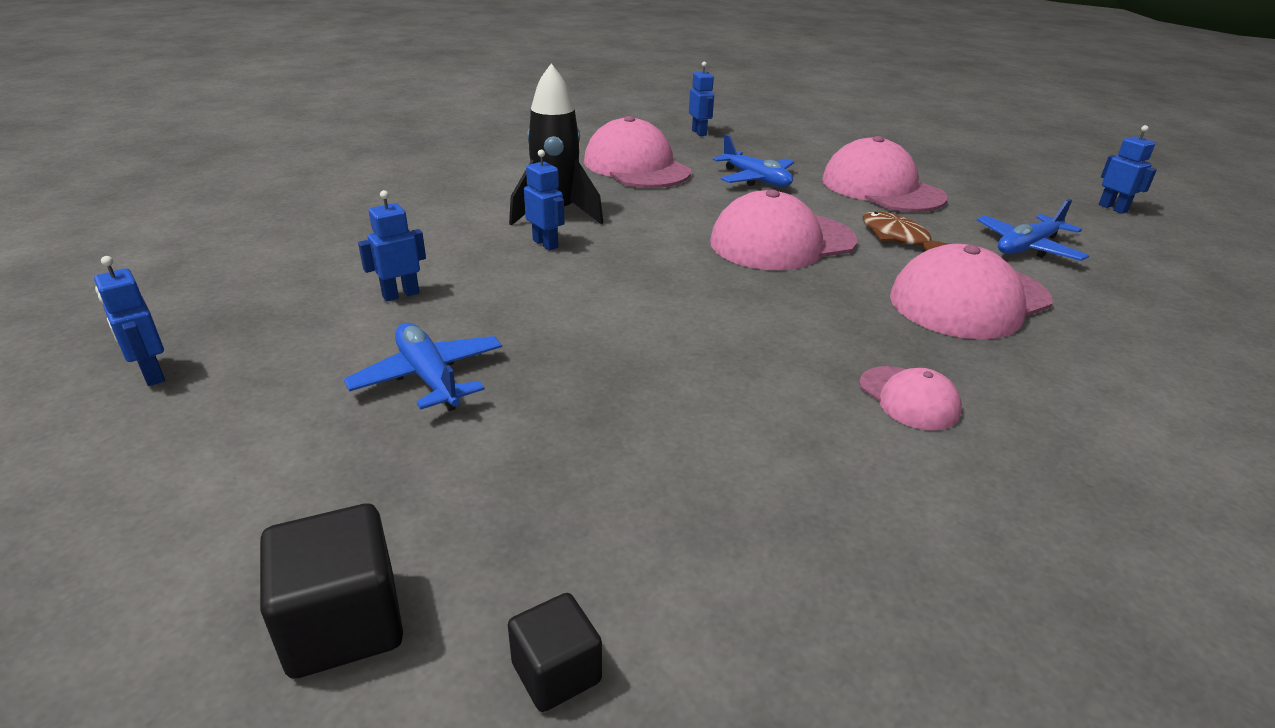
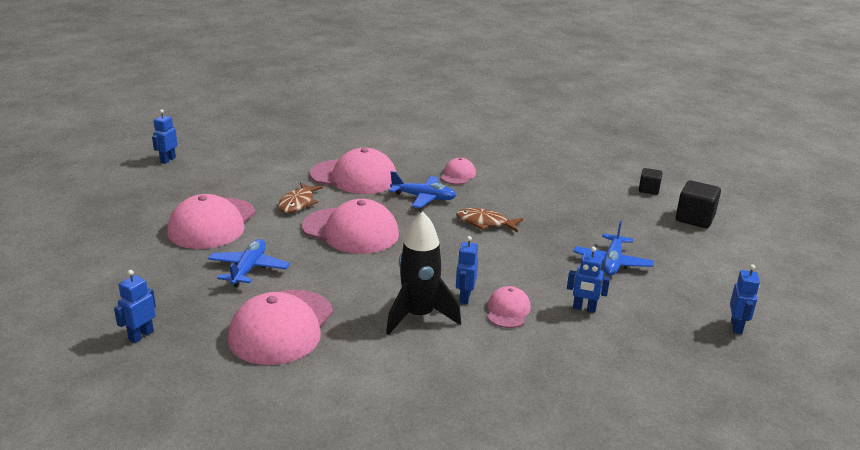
camera: 130 degrees left, 5 degrees down
blue plane [977,199,1089,261] -> blue plane moved to [389,171,456,208]
none -> brown fish [456,208,523,232]
none -> pink cap [488,286,531,328]

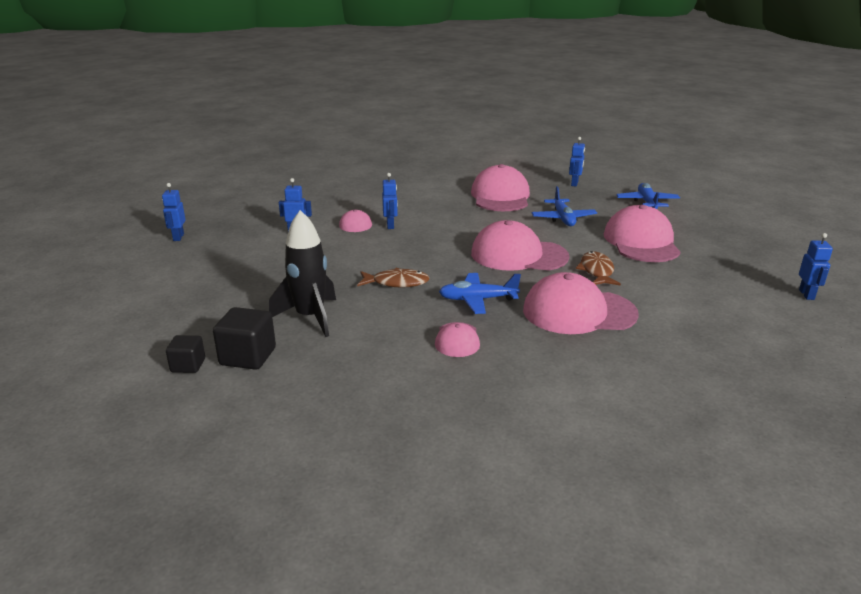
camera: 165 degrees right, 0 degrees up
black rocket [386,211,461,335] -> black rocket moved to [269,210,336,337]
blue plane [573,221,654,276] -> blue plane moved to [616,183,680,209]
black cube [676,180,721,228] -> black cube moved to [213,307,276,370]

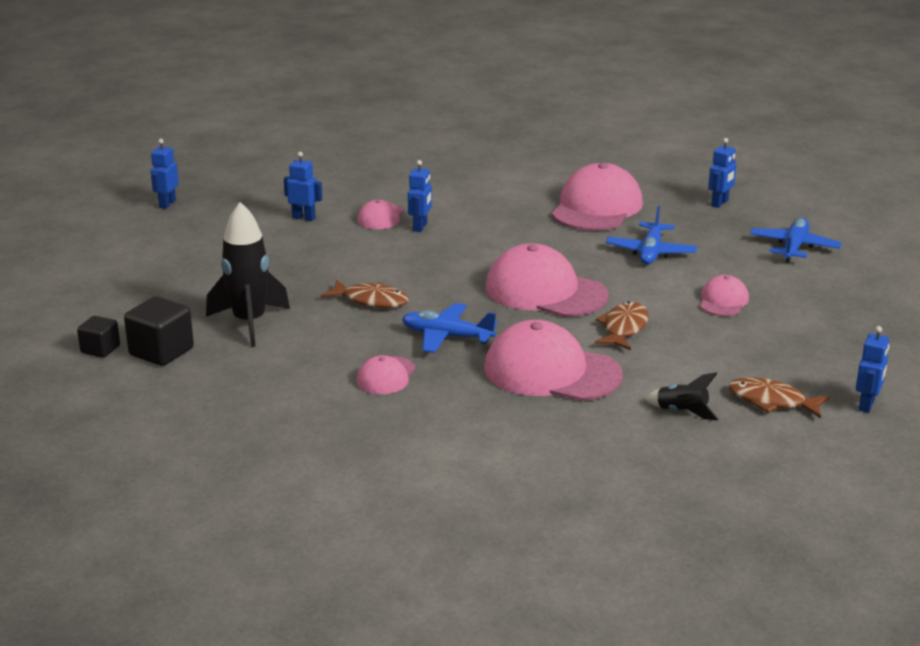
camera: 20 degrees right, 0 degrees up
pink cap [604,205,681,262] -> pink cap [700,275,749,316], size x0.50
none -> black rocket [644,372,719,420]
none -> brown fish [729,377,830,418]

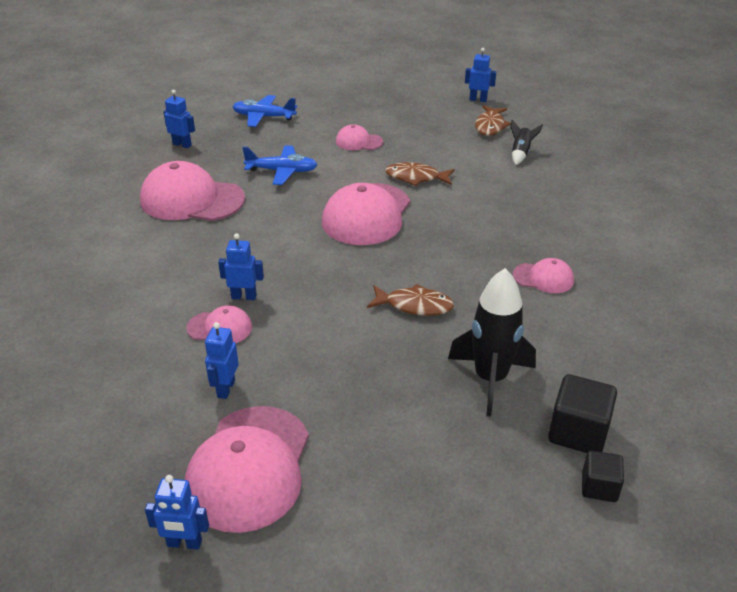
camera: 100 degrees left, 10 degrees up
brown fish [321,280,409,308] -> brown fish turned 90 degrees clockwise [367,284,454,316]
blue plane [402,303,497,353] -> none
pink cap [484,320,623,401] -> pink cap moved to [185,406,309,533]

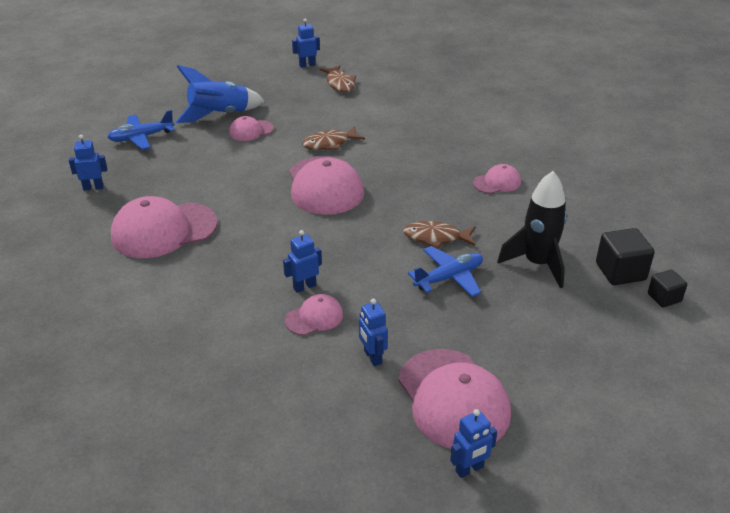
camera: 35 degrees left, 0 degrees up
blue plane [242,145,317,185] -> blue plane moved to [408,246,483,297]
brown fish [367,284,454,316] -> brown fish turned 150 degrees counterclockwise [403,221,475,249]
black rocket [511,119,543,165] -> none
none -> blue rocket [176,65,265,123]

